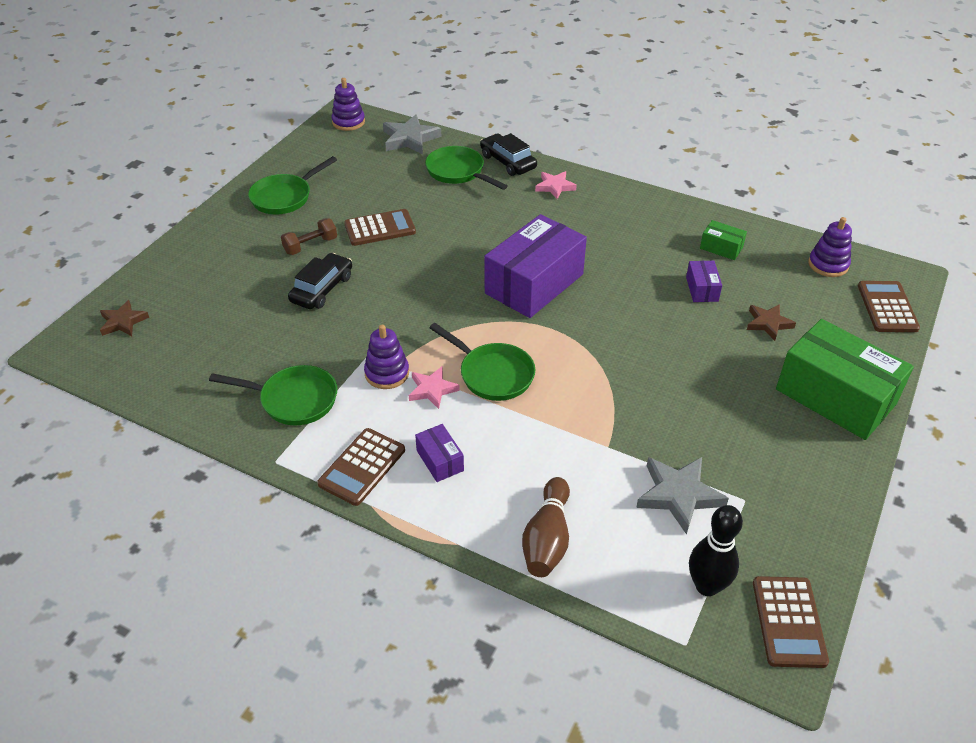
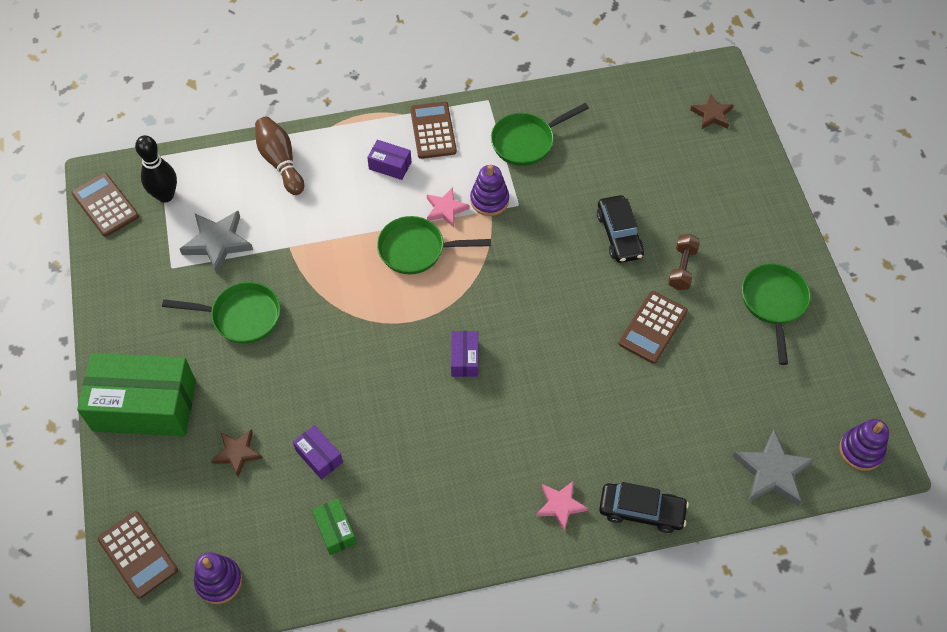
camera: 140 degrees right, 15 degrees up
green pan [425,146,508,190] -> green pan moved to [162,282,280,344]
purple box [485,214,587,318] -> purple box [451,331,478,377], size x0.44
green box [700,220,747,260] -> green box turned 75 degrees clockwise [312,498,357,555]

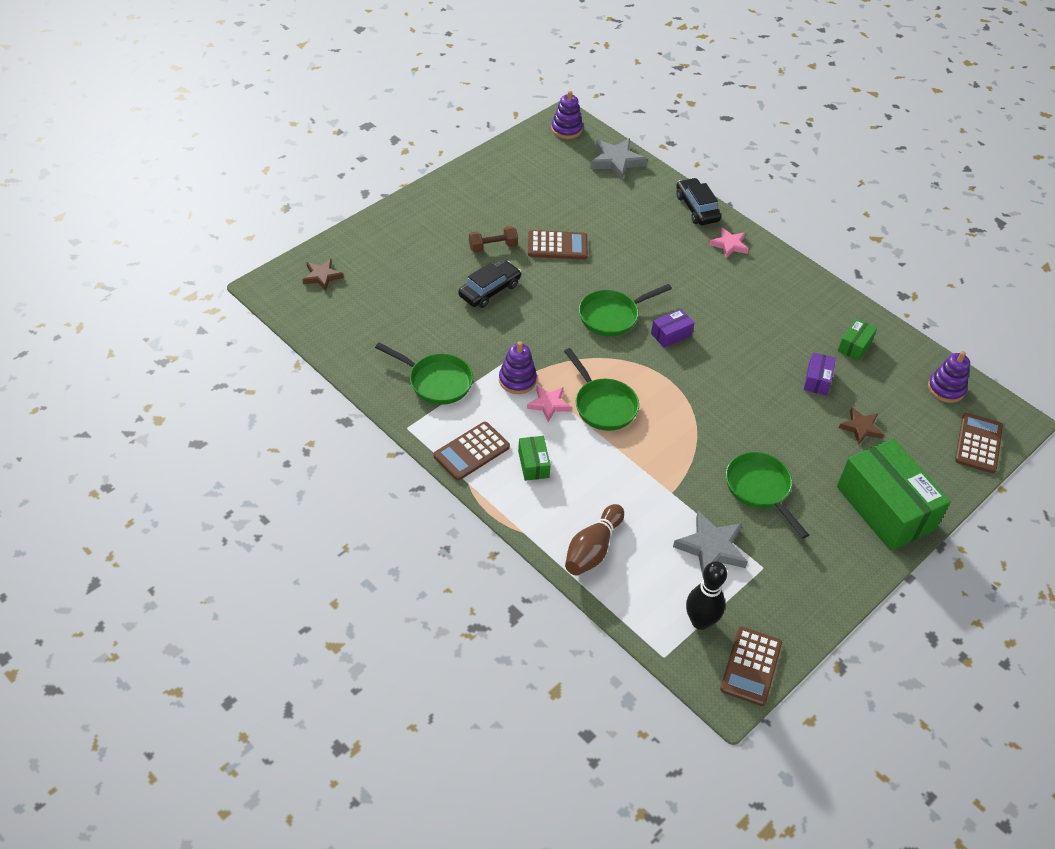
camera: 125 degrees left, 10 degrees down
purple box [367,140,411,180] -> green box [518,436,551,481]
green pan [742,263,811,365] -> green pan moved to [579,284,672,336]

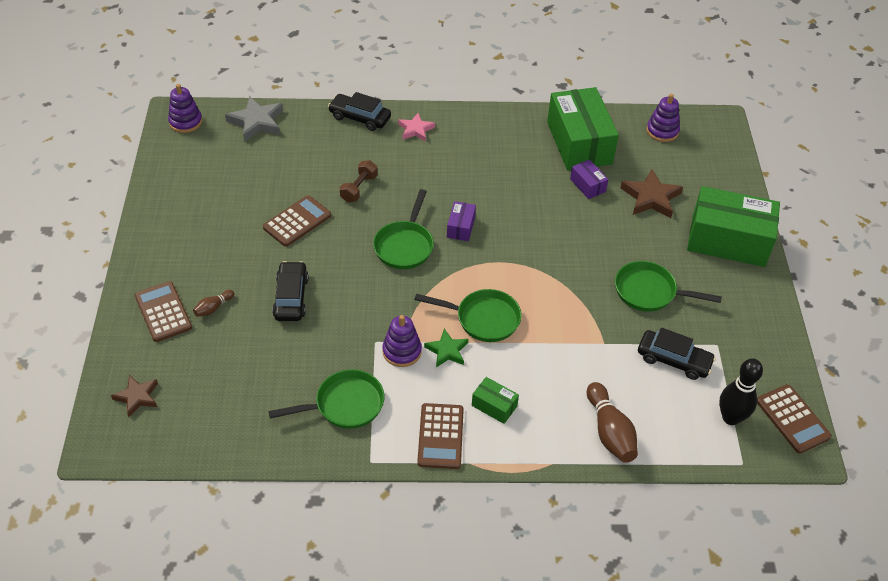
camera: 45 degrees left, 0 degrees up
brown dumbbell [469,226,518,253] -> brown dumbbell moved to [340,160,378,202]
pink star [527,386,571,422] -> green star [424,329,468,368]
grey star [673,511,748,579] -> black car [638,328,716,380]
green box [838,318,877,361] -> green box [547,87,619,170], size x2.28
brown star [839,407,884,445] -> brown star [621,169,683,218], size x1.56
brown calculator [955,413,1003,473] -> brown calculator moved to [135,281,192,342]
none -> brown bowling pin [193,290,234,317]

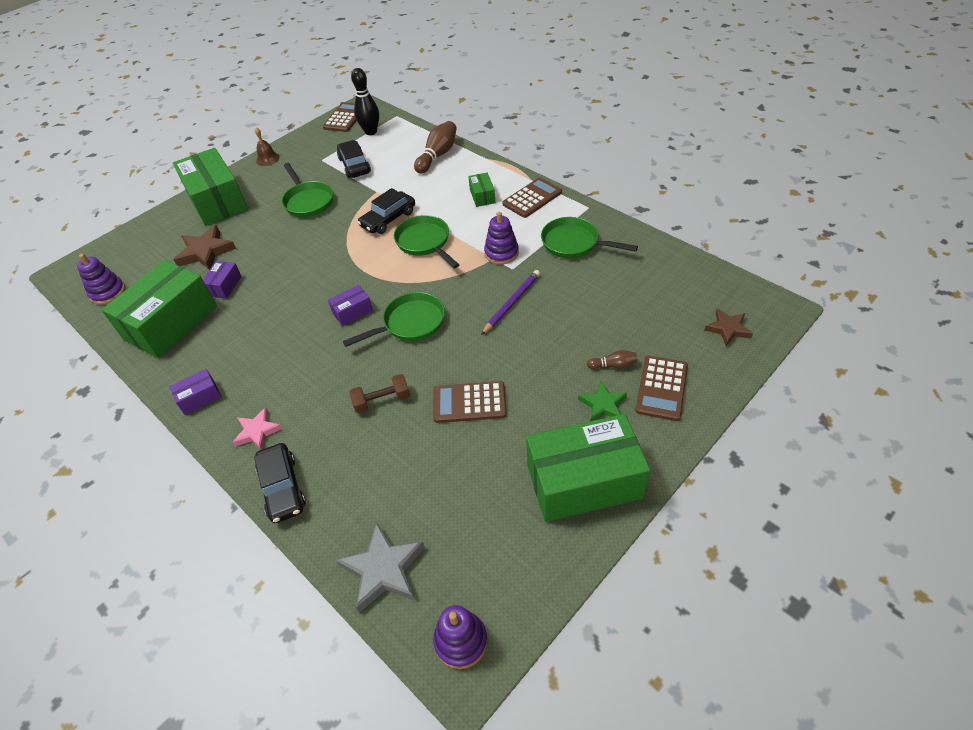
camera: 130 degrees left, 0 degrees up
black car [272,261,309,321] -> black car moved to [357,188,415,234]
green star [424,329,468,368] -> green star moved to [578,381,627,421]
none -> purple box [169,369,222,415]
none -> brown bell [255,128,280,166]
none -> purple pencil [481,270,540,335]
none -> green box [526,414,650,522]

